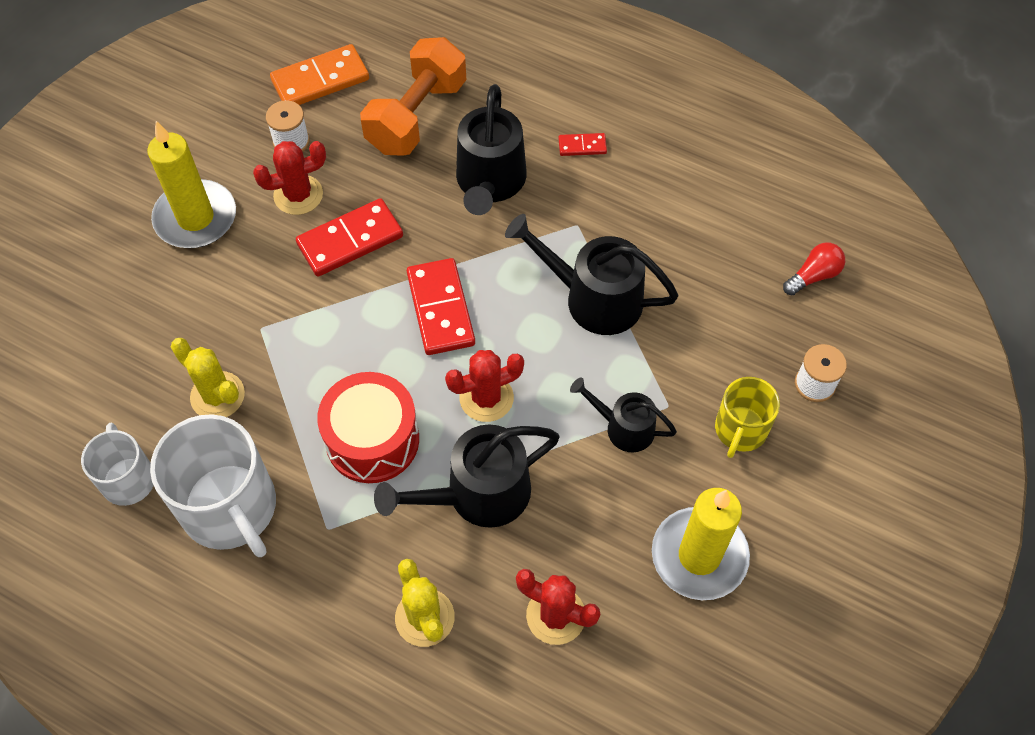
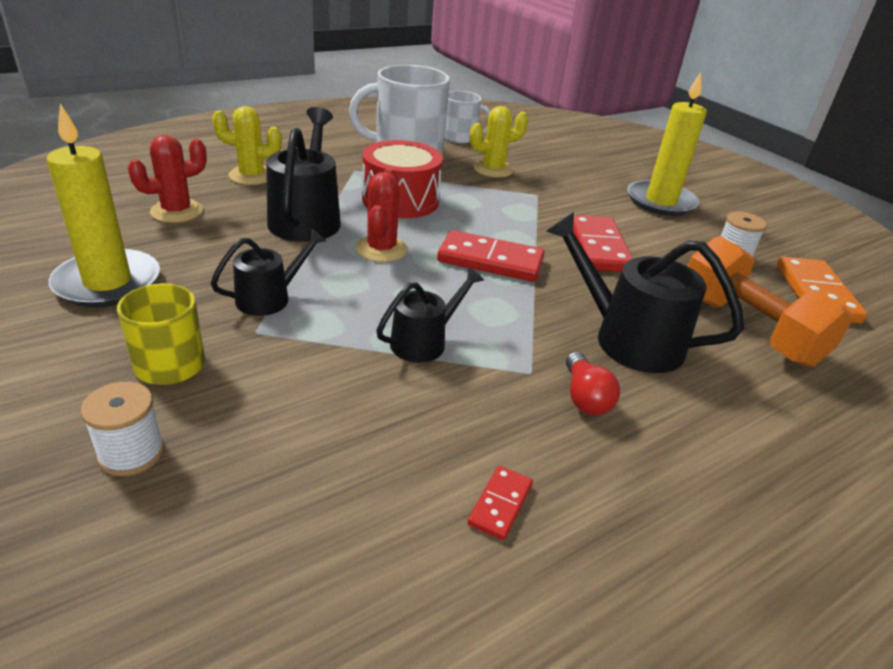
camera: 115 degrees right, 25 degrees down
red cactus [253,141,326,215] -> none
black watering can [505,214,679,335] -> black watering can [376,267,484,363], size x0.60
red domino [558,133,607,156] -> red domino moved to [467,466,533,541]
red light bulb [783,242,845,295] -> red light bulb moved to [566,352,620,415]

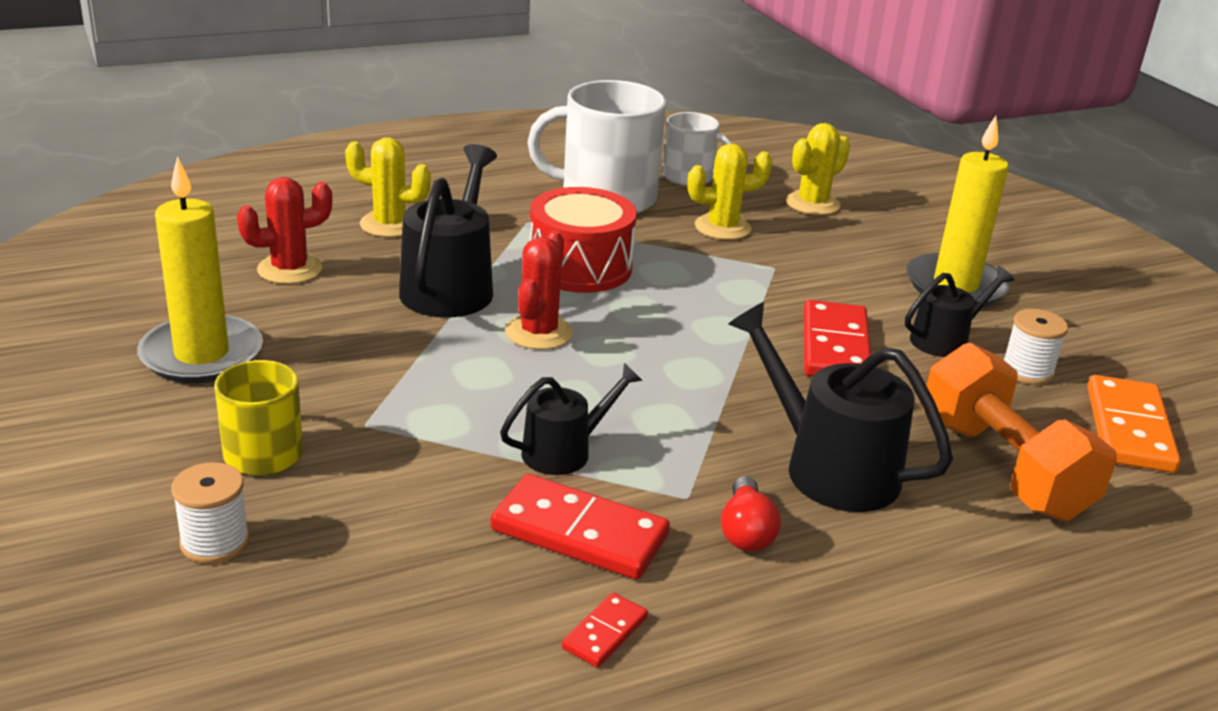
camera: 10 degrees right, 5 degrees down
black watering can [211,228,326,316] -> black watering can moved to [905,266,1014,357]
red domino [437,230,545,282] -> red domino moved to [491,474,670,579]
none -> yellow cactus [786,123,850,215]

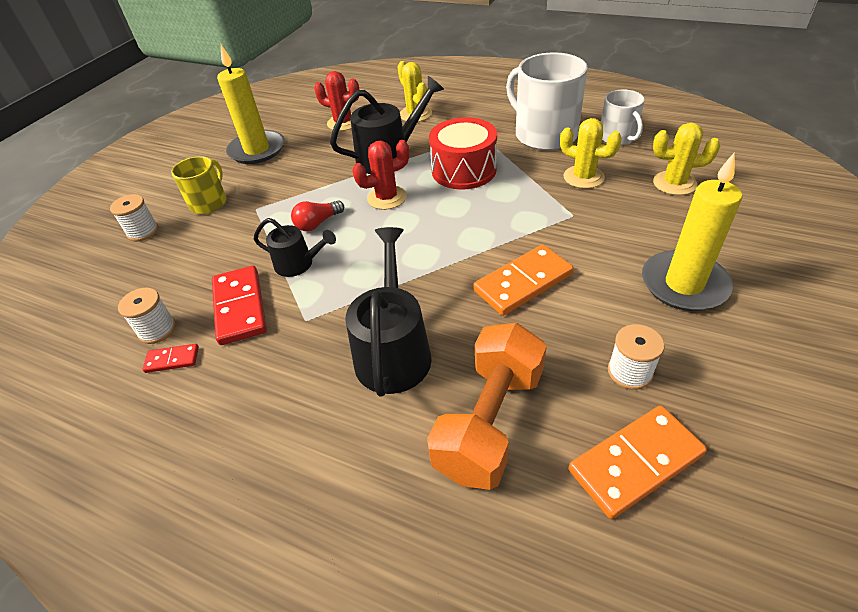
camera: 55 degrees right, 15 degrees up
red light bulb [721,476,781,552] -> red light bulb moved to [291,200,344,231]
red domino [804,300,871,377] -> orange domino [473,245,574,316]
black watering can [905,266,1014,357] -> none
none -> white spool [118,288,176,344]

